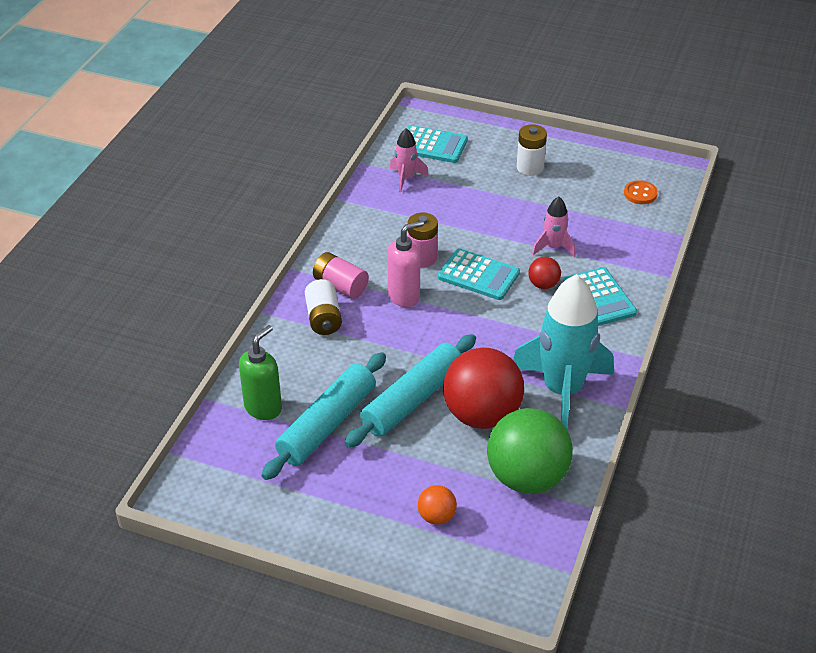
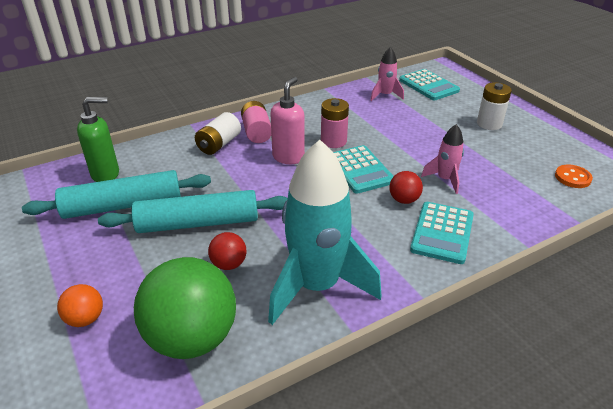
camera: 40 degrees right, 5 degrees down
pink soap dispenser [387,220,424,307] -> pink soap dispenser turned 75 degrees counterclockwise [270,77,305,164]
red ball [443,348,524,429] -> red ball [208,232,246,270], size x0.45

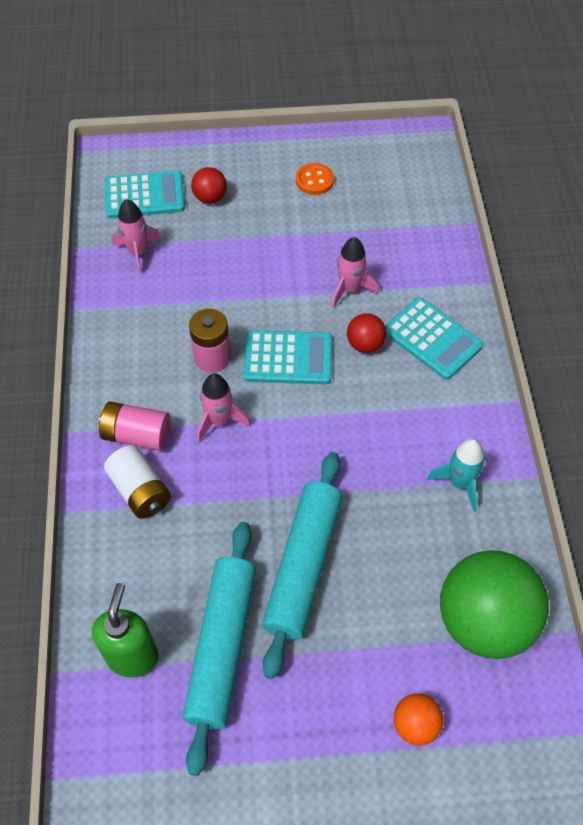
camera: 65 degrees left, 20 degrees up
red ball [208,232,246,270] -> red ball moved to [191,167,227,204]
turquoise rocket [268,140,381,325] -> turquoise rocket [427,438,485,512], size x0.47
pink soap dispenser [270,77,305,164] -> pink rocket [197,374,251,443]
white battery [477,82,512,130] -> none
orange button [555,165,593,188] -> orange button moved to [296,163,334,195]

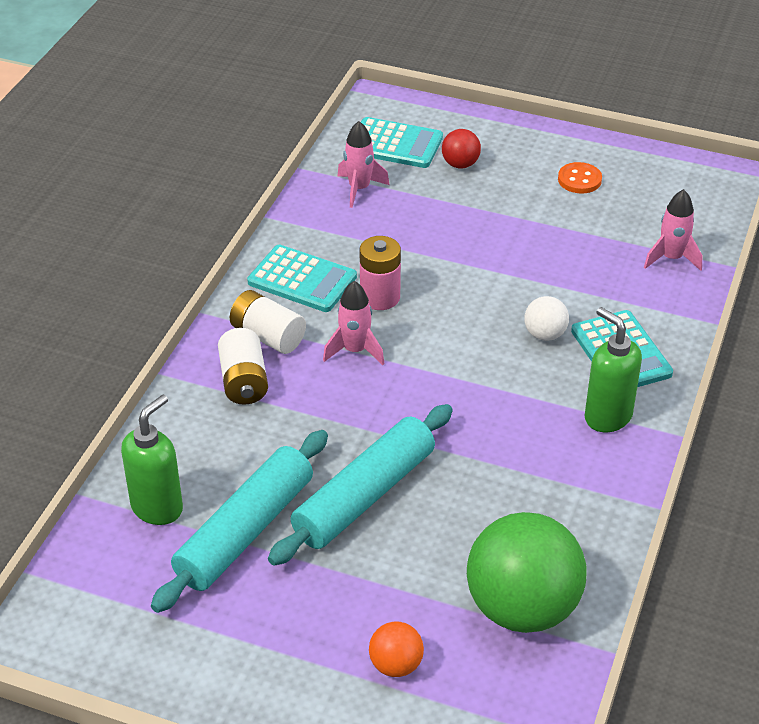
camera: 25 degrees right, 15 degrees down
pink battery [99,402,171,451] -> white battery [230,290,306,354]
turquoise calculator [243,330,332,384] -> turquoise calculator moved to [247,245,357,312]
pink rocket [331,237,379,308] -> pink rocket moved to [644,189,703,271]
red ball [347,313,386,353] -> white ball [524,296,569,341]
turquoise rocket [427,438,485,512] -> none
none -> green soap dispenser [584,307,642,432]

